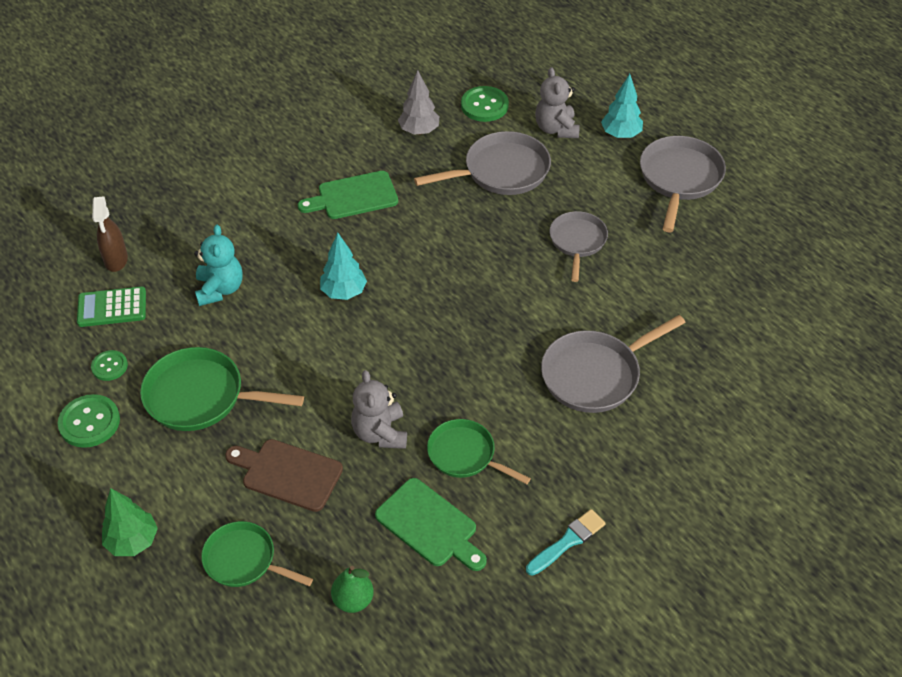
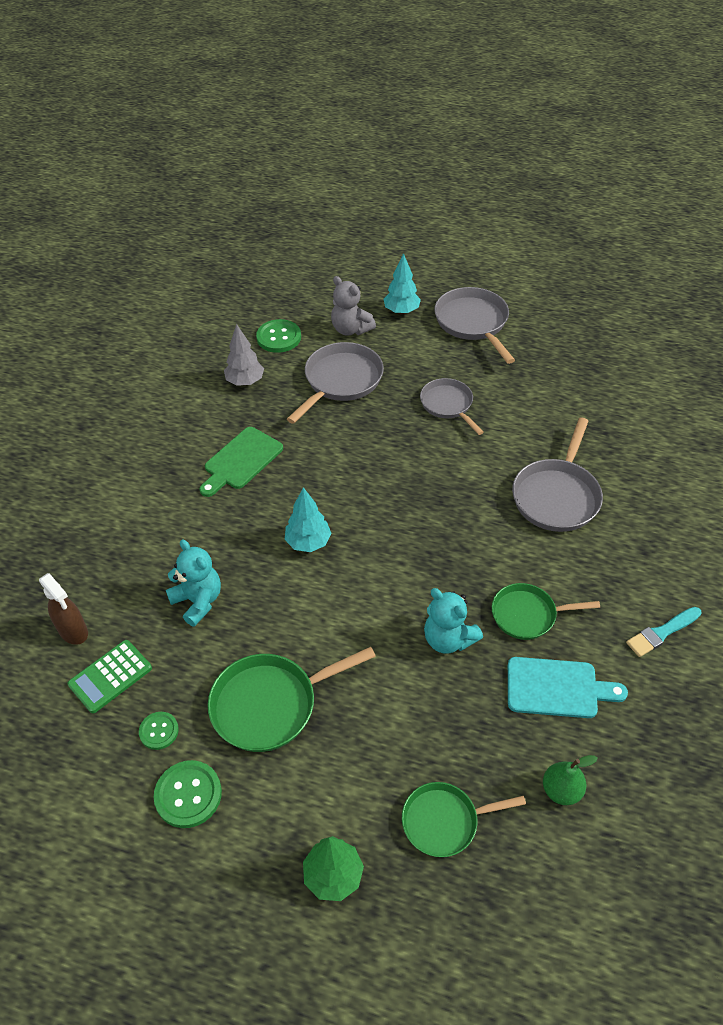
camera: 35 degrees left, 0 degrees up
brown cutting board [225,439,343,512] -> none
grey teddy bear [351,370,407,449] -> turquoise teddy bear [424,588,483,654]
green cutting board [375,478,487,571] -> turquoise cutting board [508,657,628,718]
turquoise brush [526,509,606,576] -> turquoise brush turned 135 degrees counterclockwise [626,607,702,657]

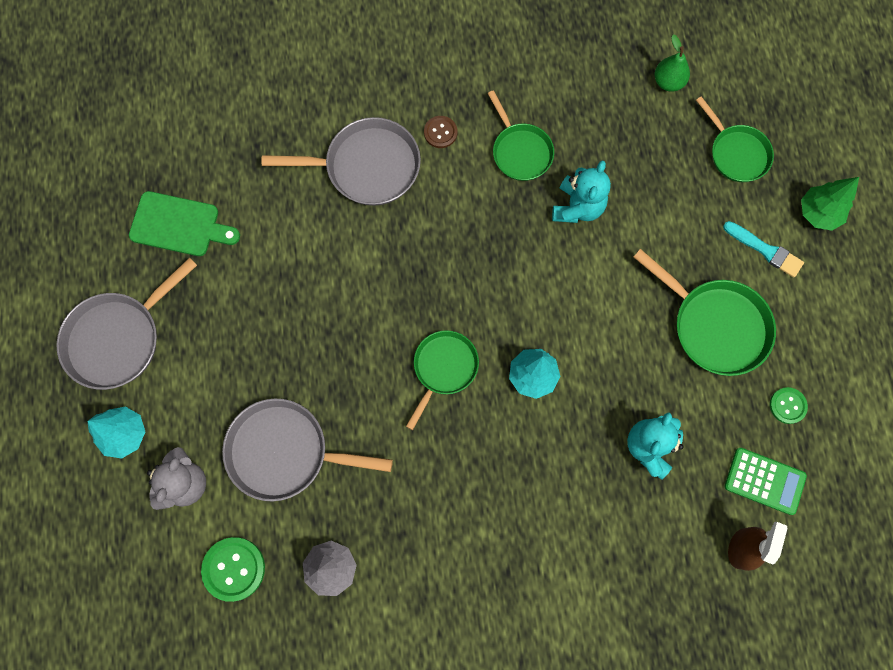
camera: 115 degrees left, 25 degrees up
green button [154,760,222,828] -> none
green cutting board [199,427,283,497] -> green cutting board moved to [129,191,240,256]
grey pan [420,378,484,435] -> none
turquoise cutting board [508,657,628,718] -> none
turquoise brush [626,607,702,657] -> turquoise brush moved to [723,221,804,278]
none -> green pan [406,330,479,430]
none -> brown button [424,116,457,148]

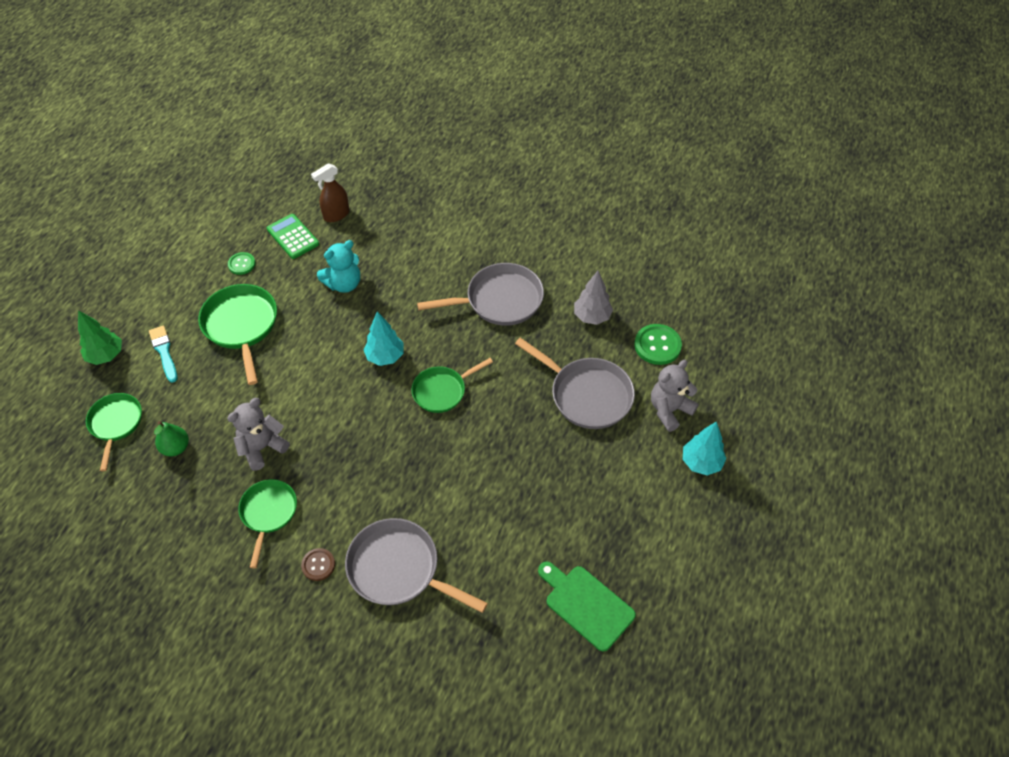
camera: 150 degrees left, 20 degrees down
grey pan [56,257,197,390] -> grey pan moved to [417,263,544,326]
turquoise teddy bear [552,160,611,223] -> grey teddy bear [227,398,290,471]
green pear [655,35,690,92] -> green pear moved to [154,421,189,456]

